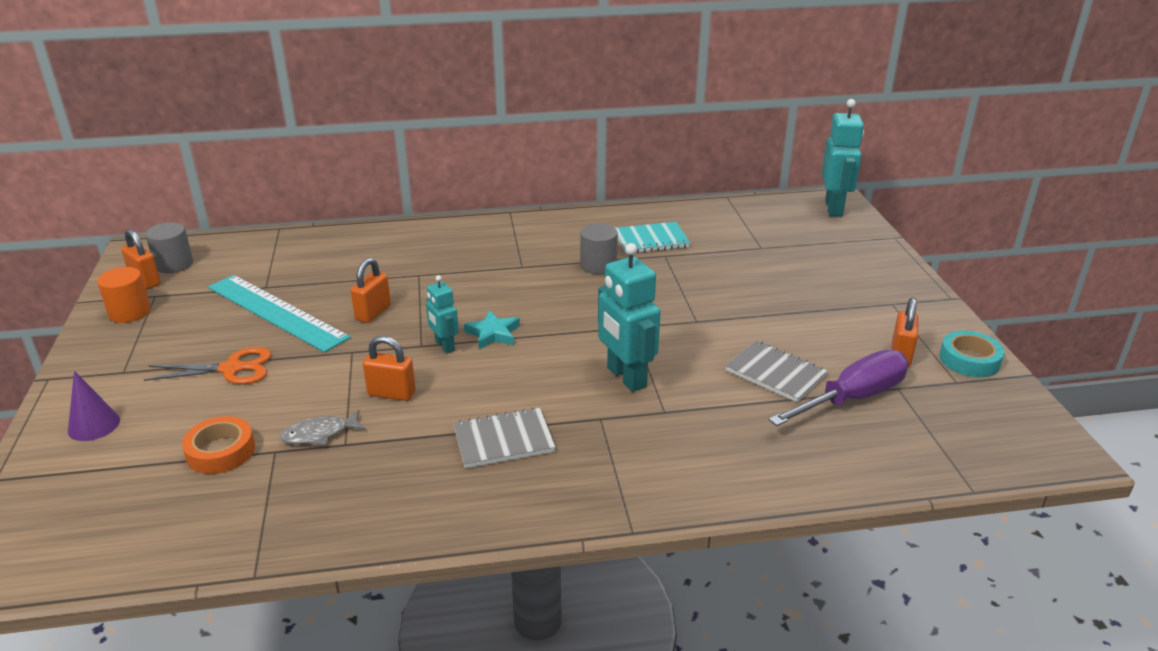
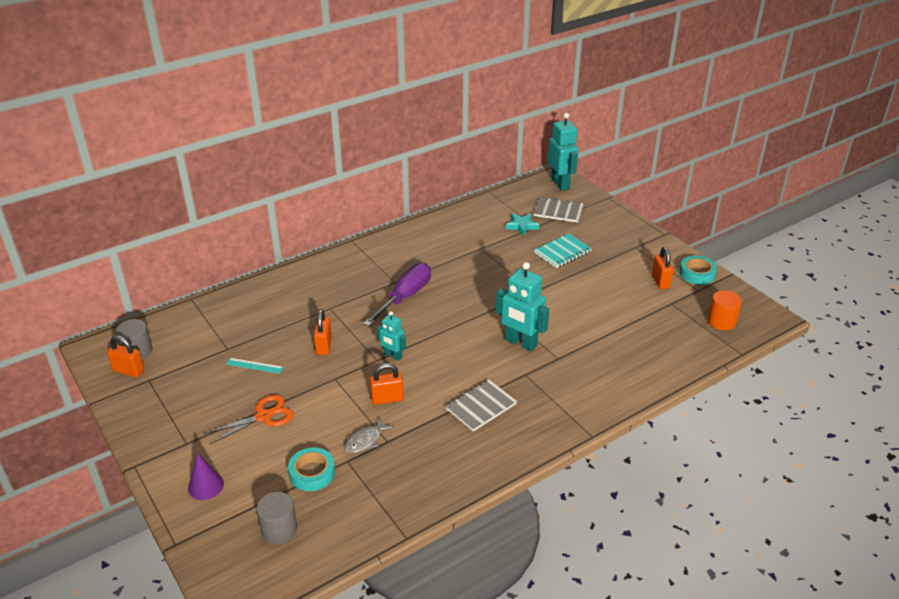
camera: 25 degrees left, 5 degrees up
orange cylinder [97,267,151,323] -> orange cylinder moved to [708,290,742,330]
orange tape [182,416,255,474] -> turquoise tape [288,447,335,491]
turquoise ruler [208,275,351,353] -> turquoise ruler [226,358,284,374], size x0.41
turquoise star [464,310,520,349] -> turquoise star moved to [506,214,539,236]
grey cylinder [580,223,618,275] -> grey cylinder moved to [256,492,297,544]
turquoise notebook [616,222,690,254] -> turquoise notebook moved to [534,234,592,268]
grey notebook [725,341,827,402] -> grey notebook moved to [534,197,583,223]
purple screwdriver [769,350,909,426] -> purple screwdriver moved to [363,263,431,327]

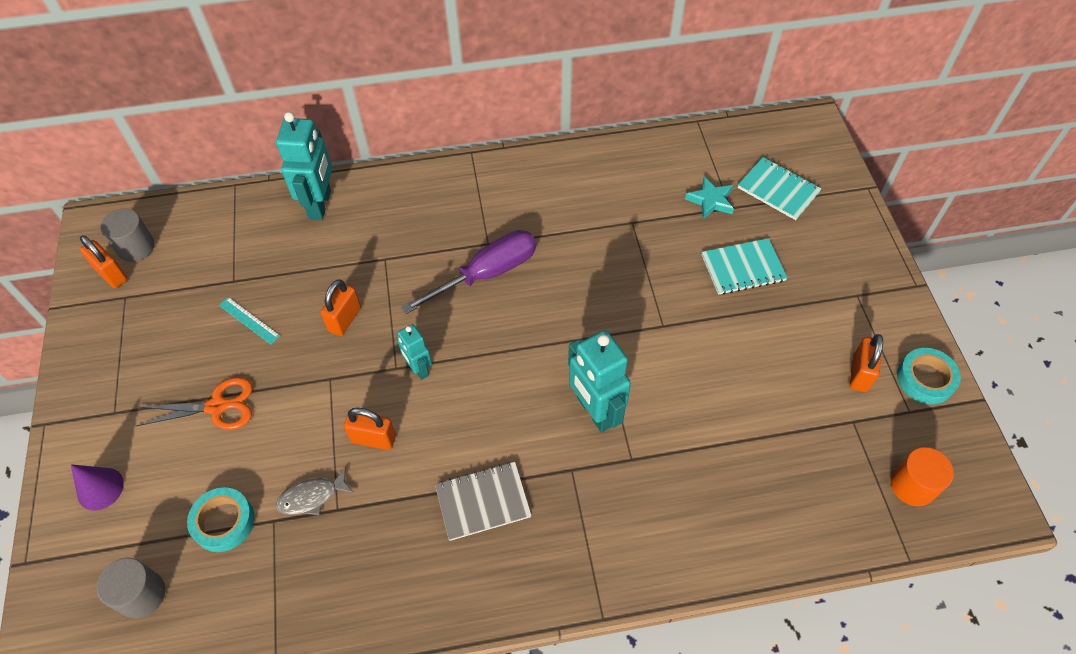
camera: 25 degrees right, 20 degrees up
grey notebook [534,197,583,223] -> turquoise notebook [738,157,821,220]
turquoise robot [548,113,579,191] -> turquoise robot moved to [276,112,332,220]

